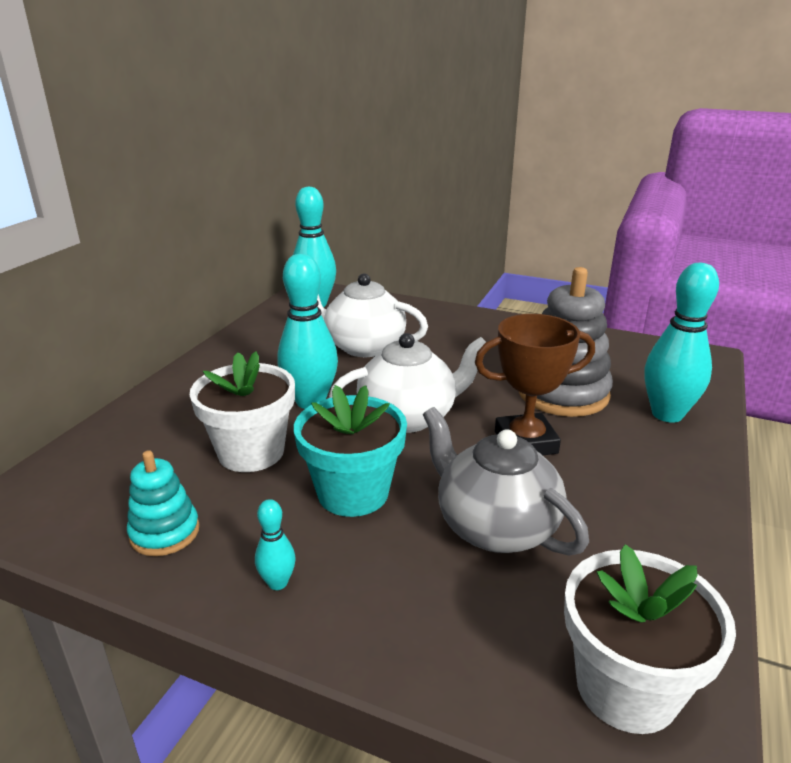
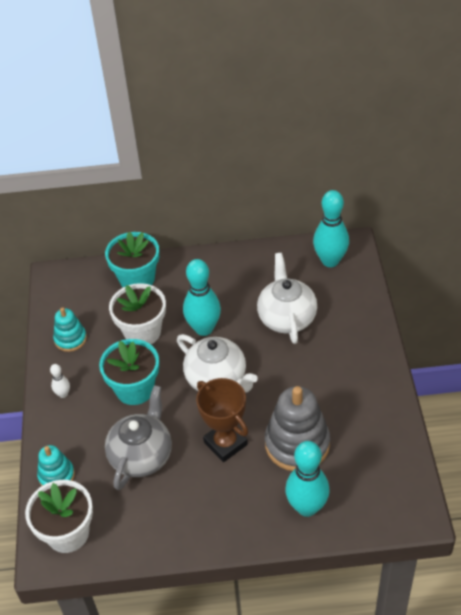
camera: 65 degrees right, 20 degrees up
turquoise bowling pin [255,499,295,590] -> white bowling pin [50,364,70,398]
none -> turquoise stacking toy [37,445,75,486]
none -> turquoise flower pot [105,232,159,287]

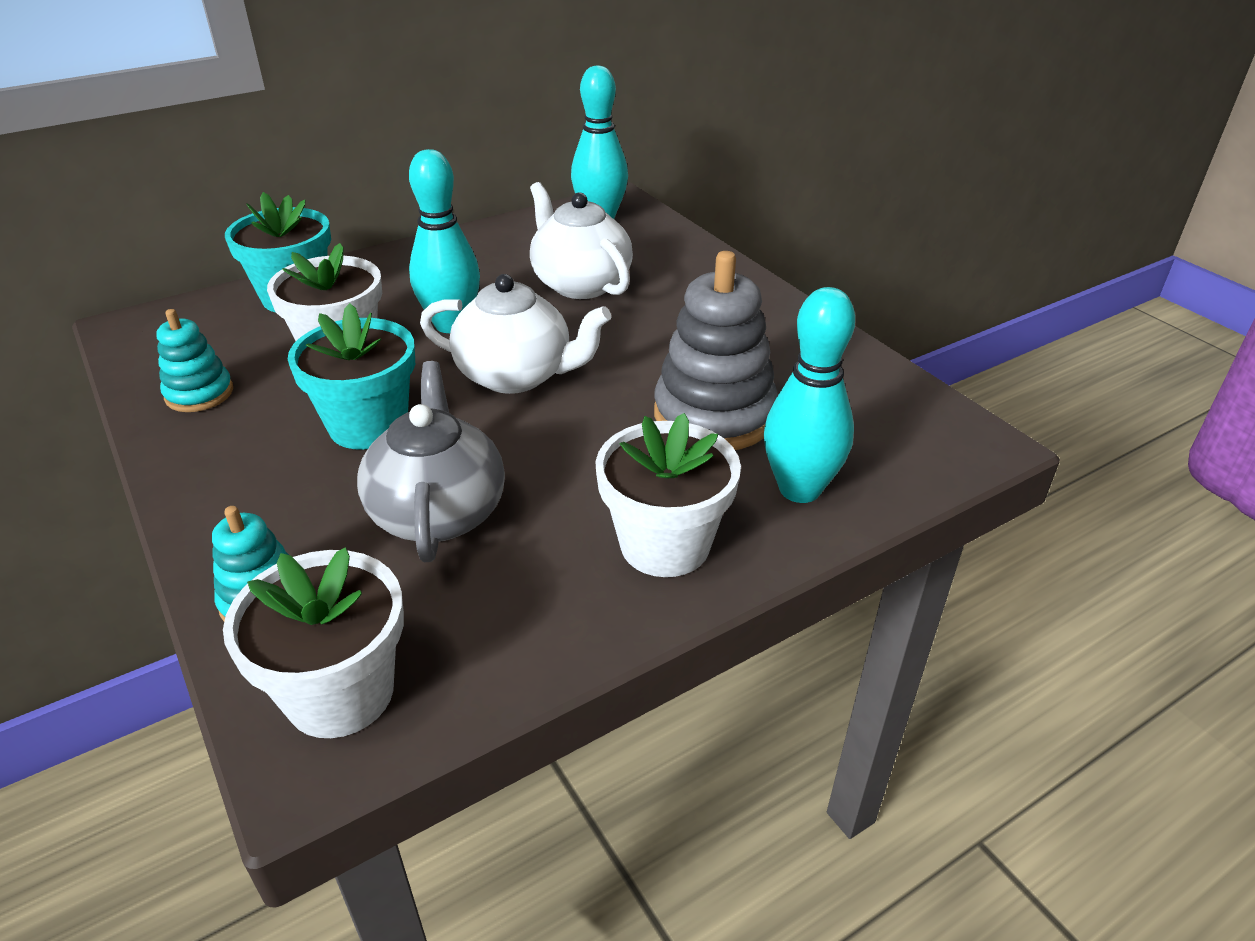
camera: 30 degrees left, 10 degrees down
white bowling pin [50,364,70,398] -> none
brown trophy [196,378,248,462] -> none
none -> white flower pot [596,413,741,577]

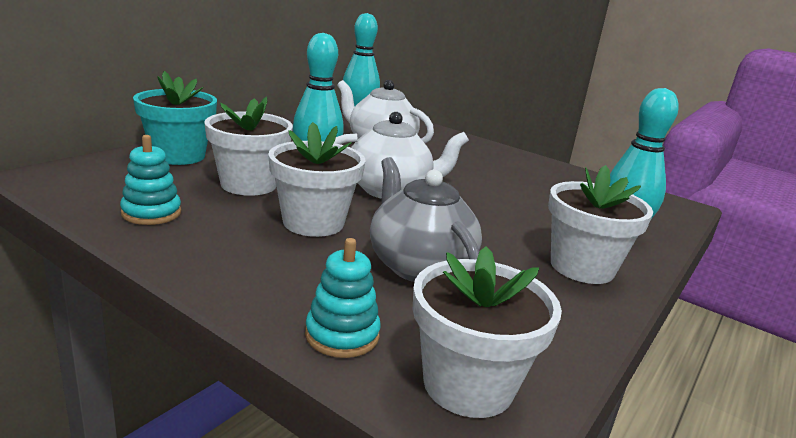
camera: 25 degrees left, 15 degrees down
turquoise flower pot [288,303,415,450] -> white flower pot [268,122,366,237]
grey stacking toy [654,251,777,450] -> none

